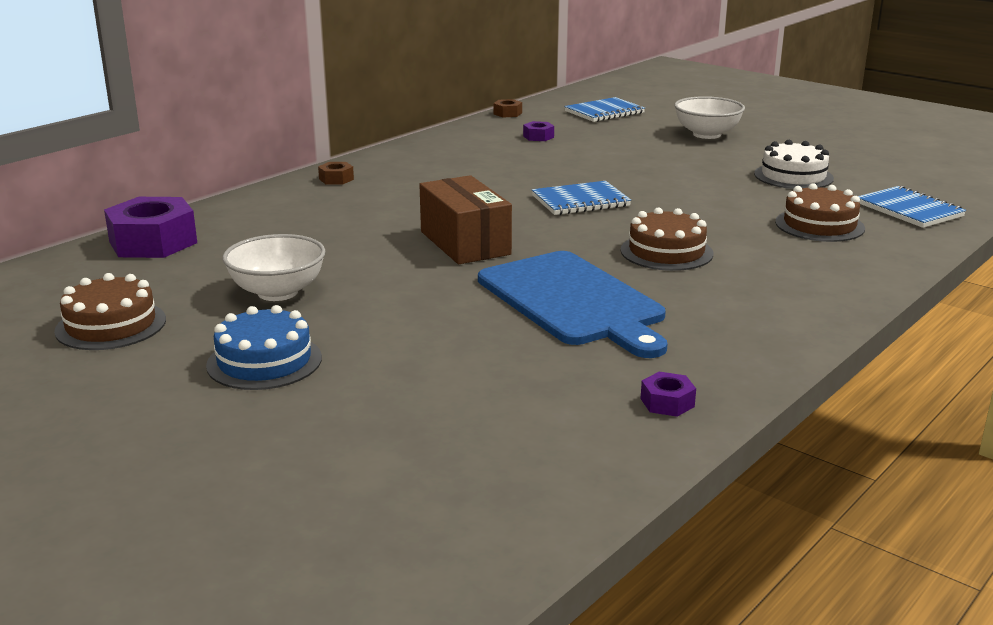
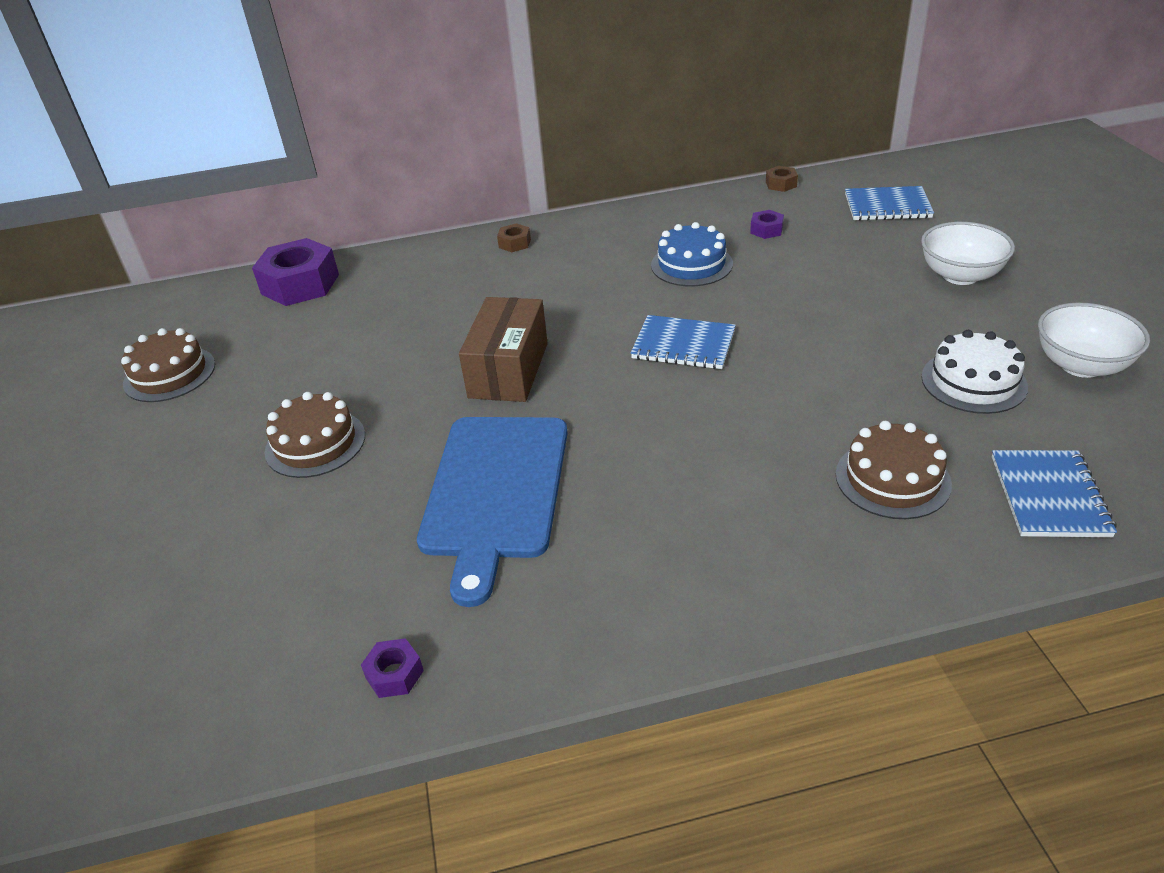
camera: 40 degrees right, 15 degrees up
blue cake [206,305,322,390] -> blue cake moved to [651,222,733,286]
white bowl [222,234,325,301] -> white bowl moved to [1038,303,1150,378]
brown cake [620,208,713,271] -> brown cake moved to [265,392,365,478]

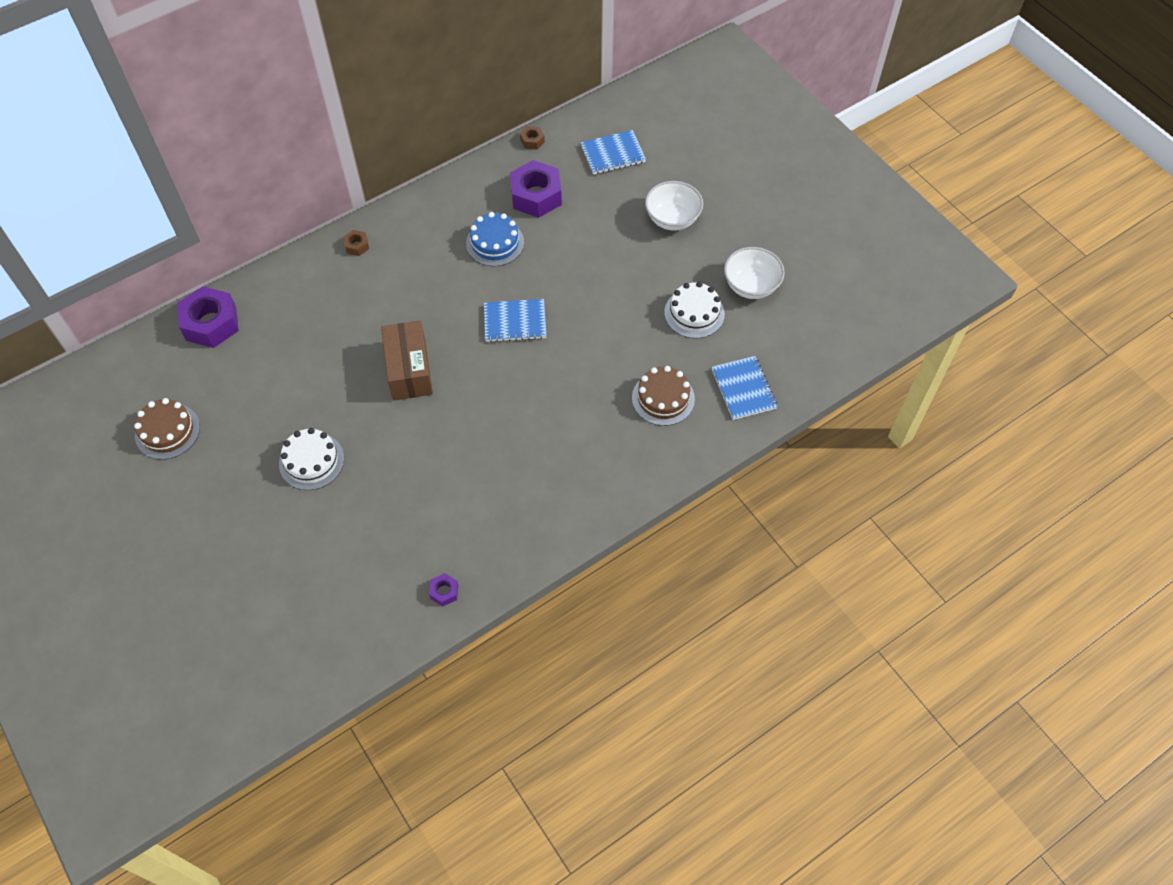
camera: 25 degrees left, 20 degrees up
brown cake [265,392,365,478] -> white cake [279,428,344,490]
blue cutting board [417,417,568,607] -> none
purple nut [750,210,784,239] -> purple nut [510,160,562,218], size x2.20

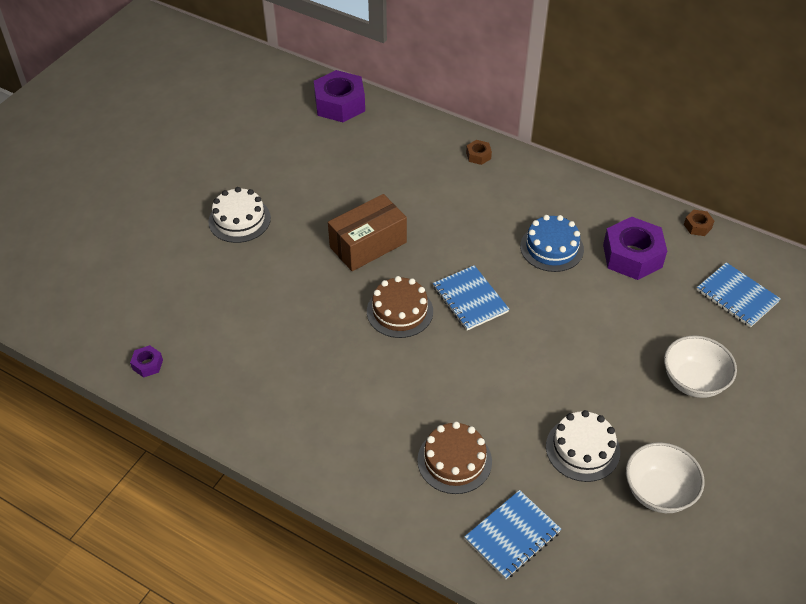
camera: 65 degrees right, 10 degrees down
brown cake [134,398,200,460] -> brown cake moved to [367,276,433,338]

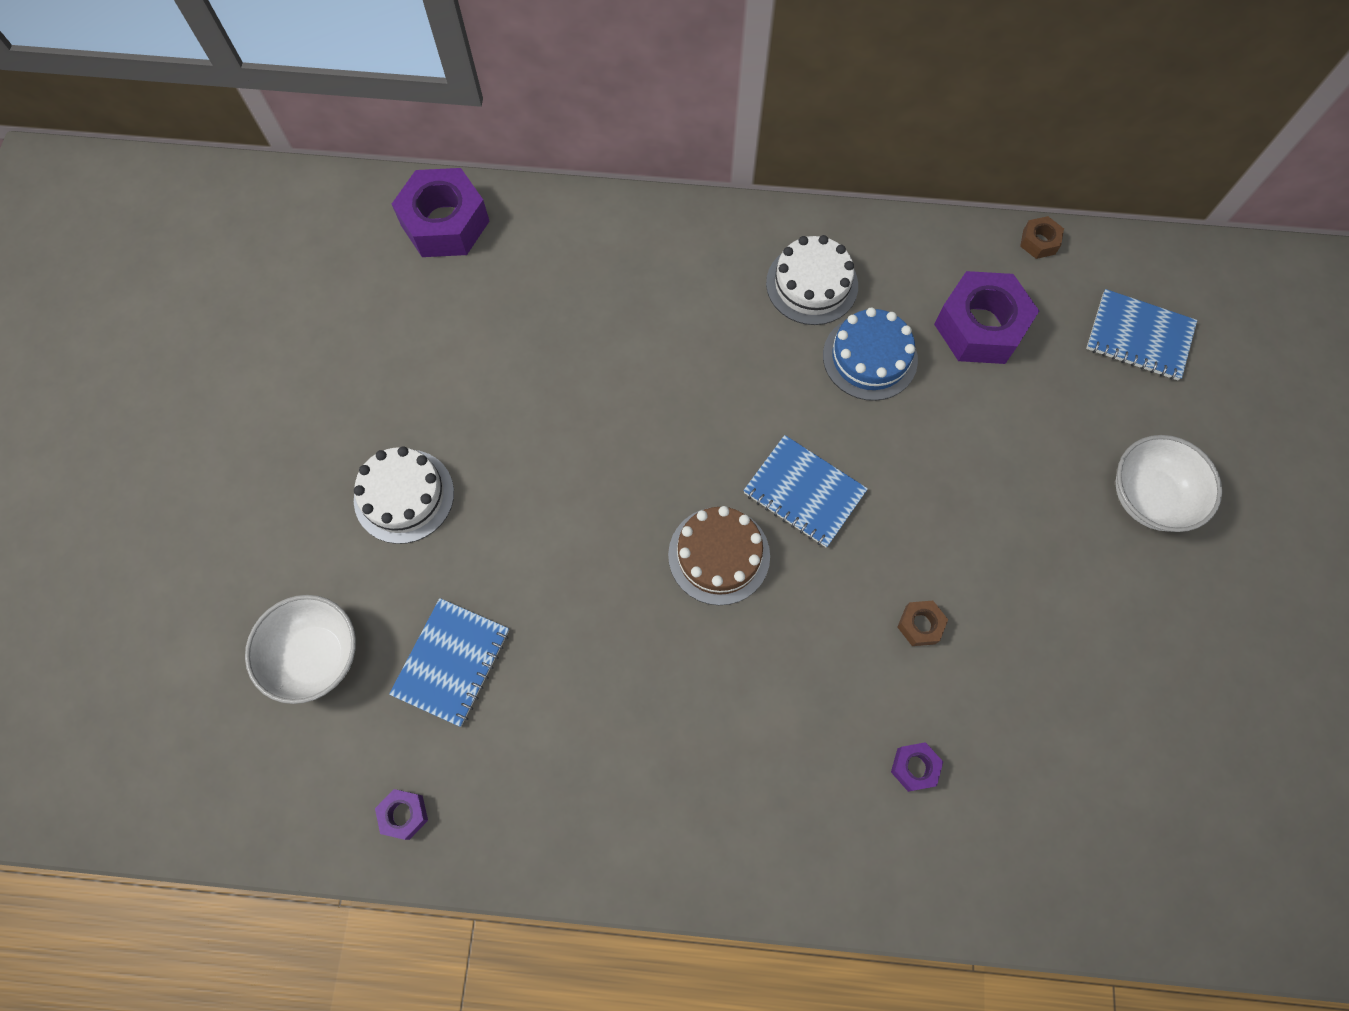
camera: 25 degrees left, 20 degrees up
brown box [328,194,407,271] -> none
brown cake [417,422,492,494] -> purple nut [891,742,943,792]
blue notebook [464,490,561,580] -> blue notebook moved to [389,598,509,727]
brown nut [466,140,492,165] -> brown nut moved to [897,601,948,646]
white cake [546,410,620,482] -> white cake moved to [766,235,858,325]
white bowl [626,442,705,513] -> white bowl moved to [245,595,356,704]

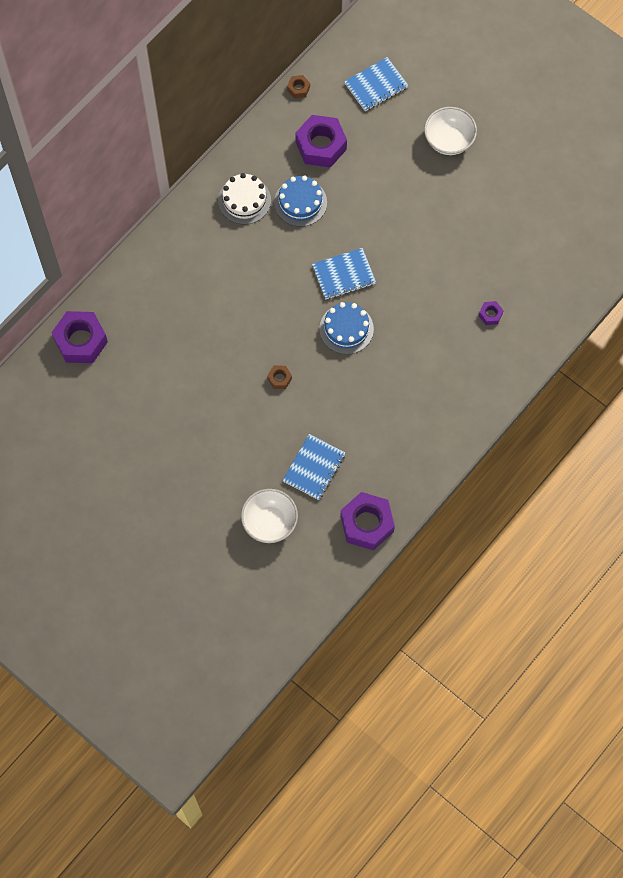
camera: 55 degrees left, 0 degrees up
white cake [354,446,454,544] -> none
purple nut [375,789,428,840] -> purple nut [341,492,395,550], size x2.20
blue notebook [389,598,509,727] -> blue notebook turned 60 degrees clockwise [282,434,345,500]
brown cake [668,506,770,605] -> blue cake [319,302,374,354]
brown nut [897,601,948,646] -> brown nut moved to [267,366,292,389]

